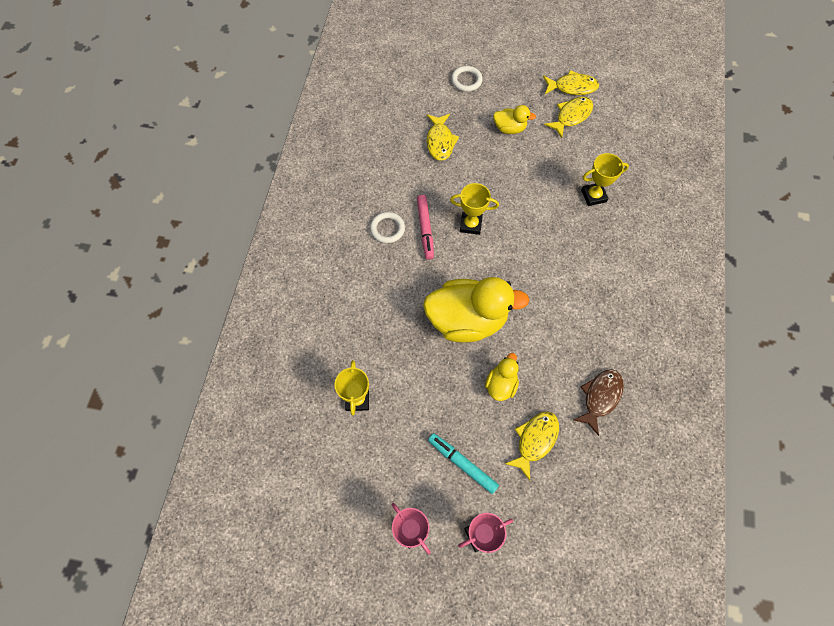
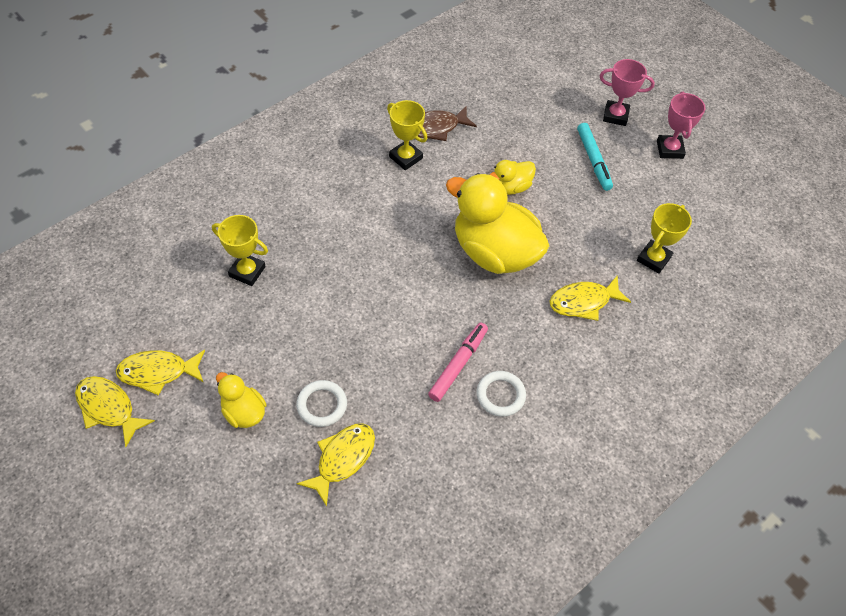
camera: 145 degrees left, 10 degrees down
yellow trophy [450,183,499,235] -> yellow trophy moved to [387,100,427,170]
white ring [451,66,483,92] -> white ring moved to [296,380,347,427]
yellow fish [505,412,559,480] -> yellow fish moved to [550,276,631,321]

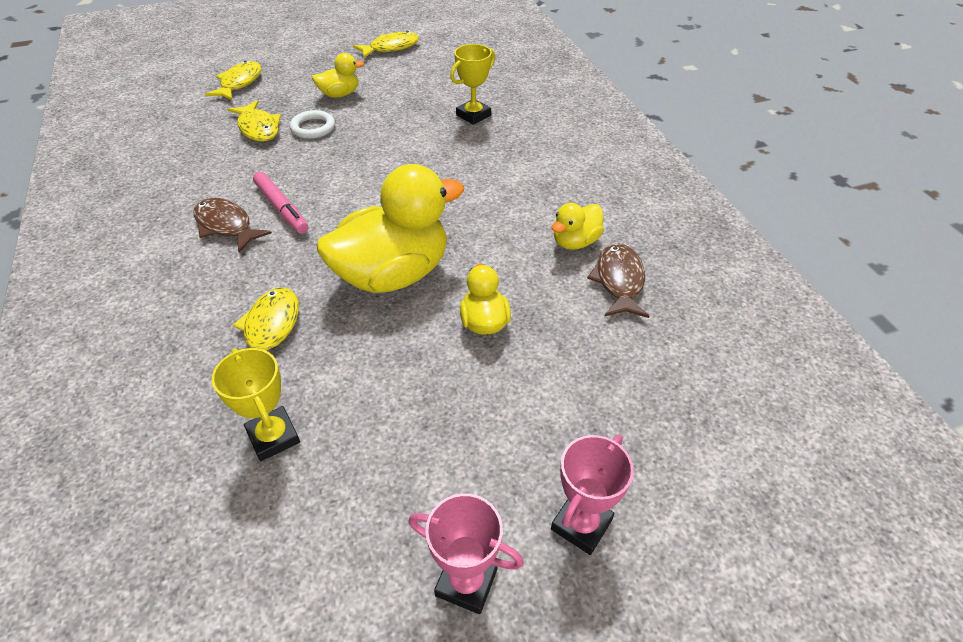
camera: 115 degrees right, 10 degrees down
yellow fish [116,350,205,396] -> yellow fish moved to [205,61,261,100]
yellow trophy [387,100,427,170] -> yellow duck [552,203,604,250]
white ring [476,371,526,417] -> brown fish [193,198,272,252]
turquoise marker [577,123,613,191] -> none

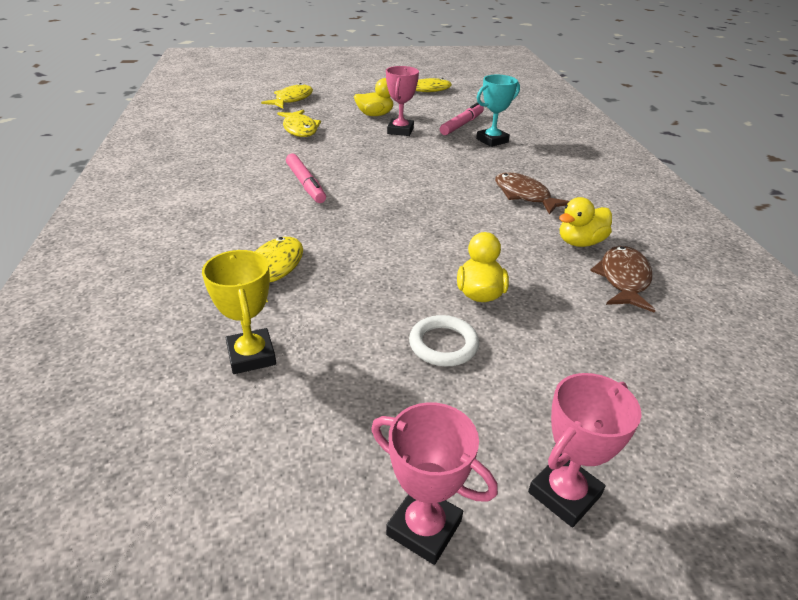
camera: 10 degrees right, 10 degrees down
brown fish [193,198,272,252] -> brown fish moved to [495,173,570,215]
white ring [290,110,335,139] -> white ring moved to [409,315,479,366]
yellow duck [317,164,464,293] -> none
yellow trophy [450,44,495,125] -> turquoise trophy [476,75,520,147]
none -> pink trophy [386,66,419,136]
none -> pink marker [440,102,484,135]

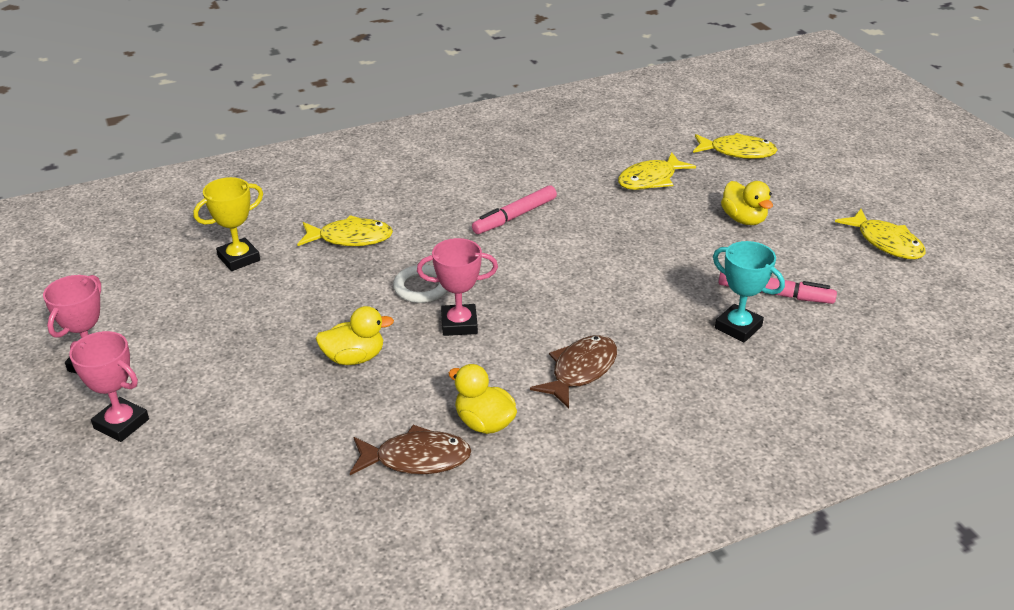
camera: 75 degrees right, 0 degrees up
pink trophy [386,66,419,136] -> pink trophy moved to [417,238,498,336]
white ring [409,315,479,366] -> white ring moved to [393,265,447,303]

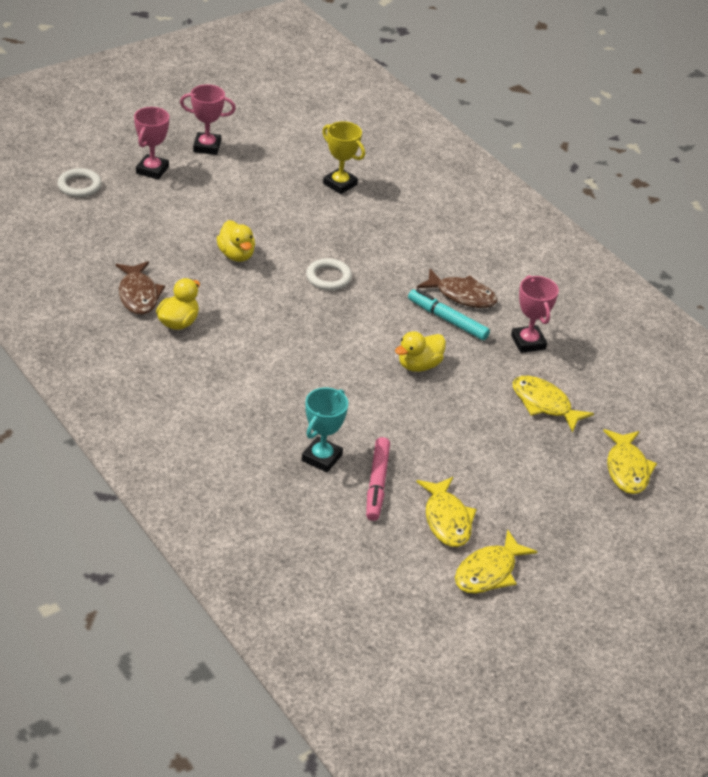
camera: 75 degrees right, 5 degrees up
yellow fish [297,215,393,246] -> yellow fish moved to [416,477,477,547]
pink trophy [417,238,498,336] -> pink trophy moved to [511,275,559,353]
pink marker [472,185,557,234] -> turquoise marker [408,289,490,340]
brown fish [530,335,617,409] -> brown fish moved to [417,269,498,308]
yellow duck [721,181,773,225] -> yellow duck moved to [395,331,446,372]
none -> white ring [57,168,102,197]

